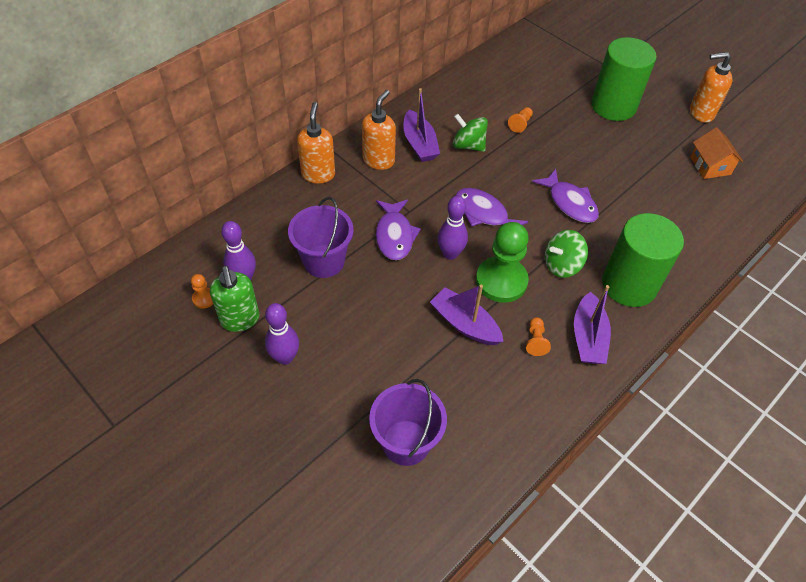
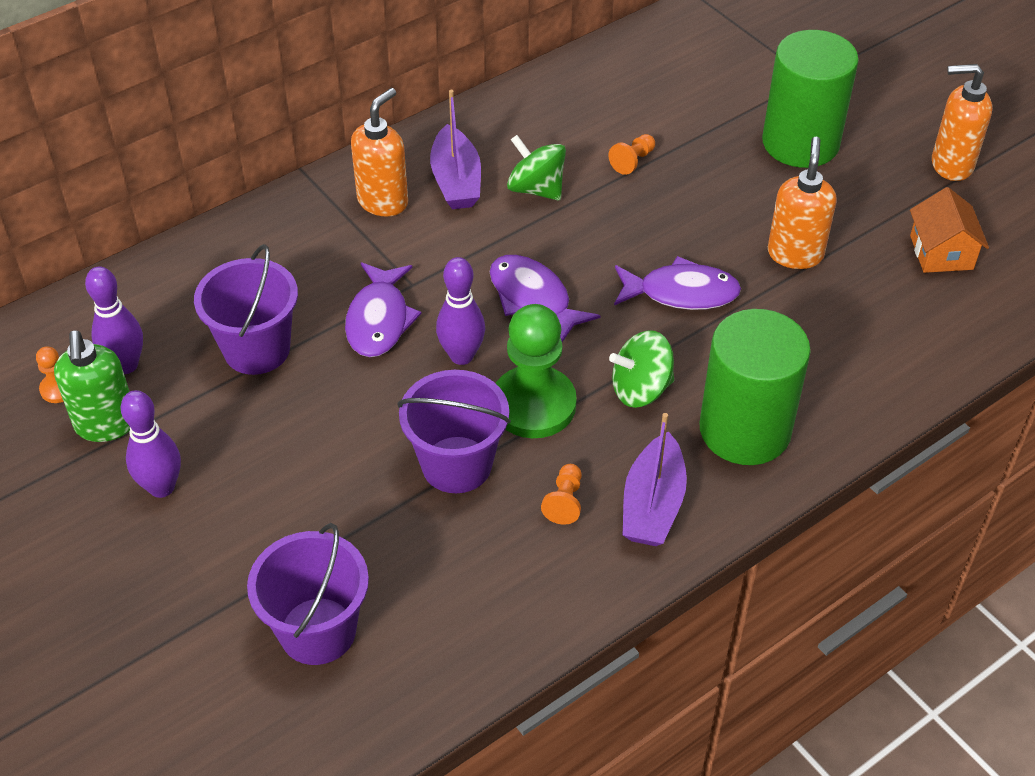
camera: 10 degrees right, 5 degrees down
orange soap dispenser [297,102,335,184] -> orange soap dispenser moved to [768,136,836,269]
purple boat [430,285,504,345] -> purple bucket [397,370,511,493]
purple fish [532,169,599,223] -> purple fish turned 60 degrees counterclockwise [614,256,741,310]

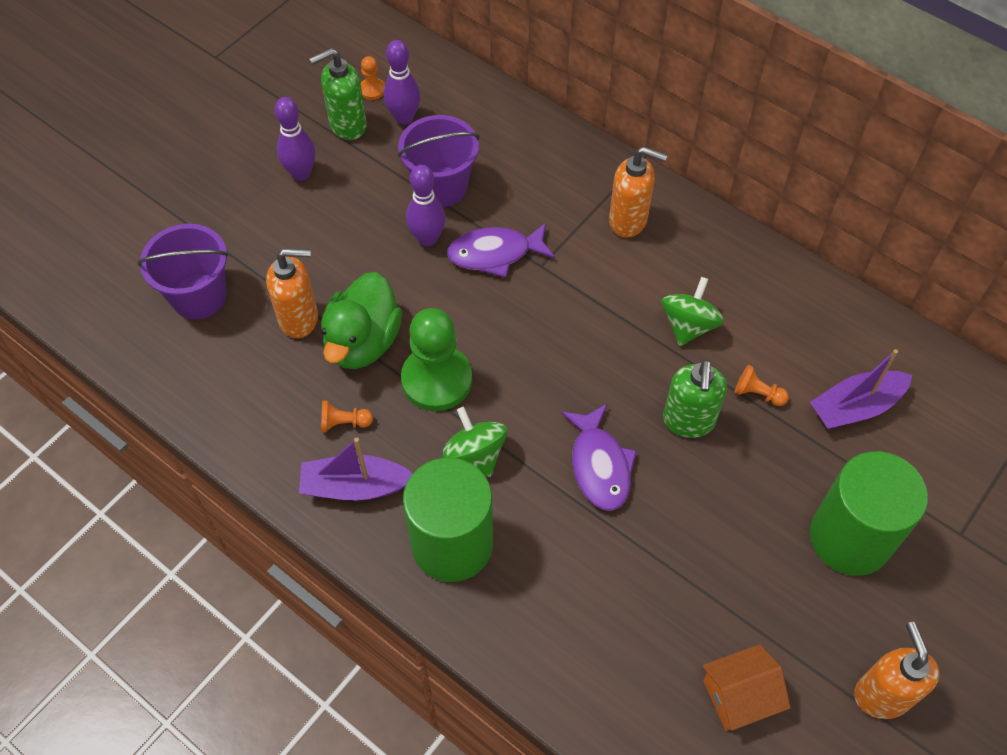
camera: 75 degrees right, 10 degrees up
purple bucket [397,370,511,493] -> green duck [321,272,402,369]
purple boat [430,90,481,209] -> purple boat moved to [810,349,912,429]
purple bowling pin [436,257,485,365] -> purple bowling pin moved to [406,165,446,246]
purple fish [490,255,601,342] -> none
orange soap dispenser [768,136,836,269] -> orange soap dispenser moved to [266,248,318,338]
none -> green soap dispenser [663,359,727,438]

